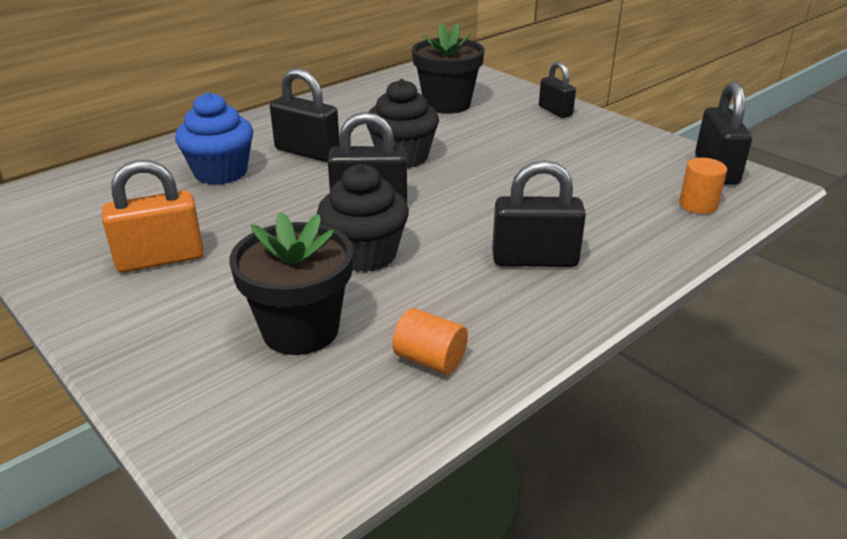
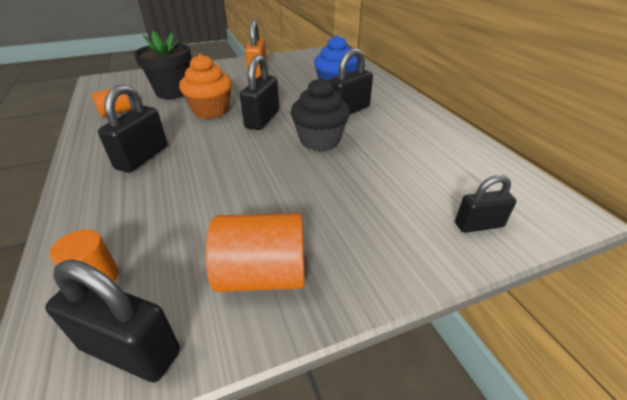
camera: 110 degrees right, 5 degrees up
black cupcake [317,164,409,272] -> orange cupcake [179,54,232,119]
black flower pot [412,23,485,114] -> none
black padlock [539,61,576,118] -> black padlock moved to [455,175,516,233]
none -> orange cylinder [206,213,305,292]

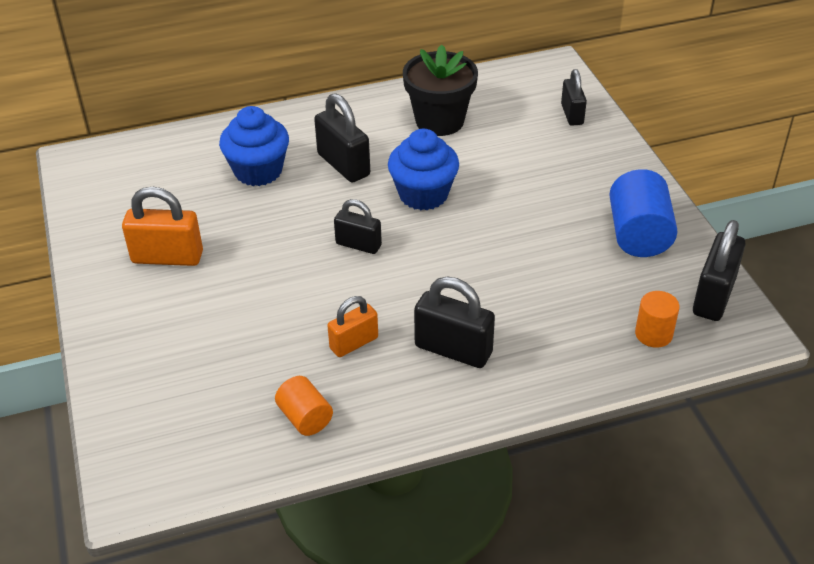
camera: 85 degrees left, 5 degrees up
black flower pot [134,31,191,99] -> black flower pot moved to [403,45,478,136]
orange cupcake [179,54,232,119] -> none
orange cylinder [206,213,305,292] -> blue cylinder [609,169,677,257]
black padlock [240,55,279,130] -> black padlock [334,199,382,254], size x0.65
black cupcake [291,78,350,151] -> blue cupcake [388,129,459,210]
none -> orange padlock [327,296,378,357]

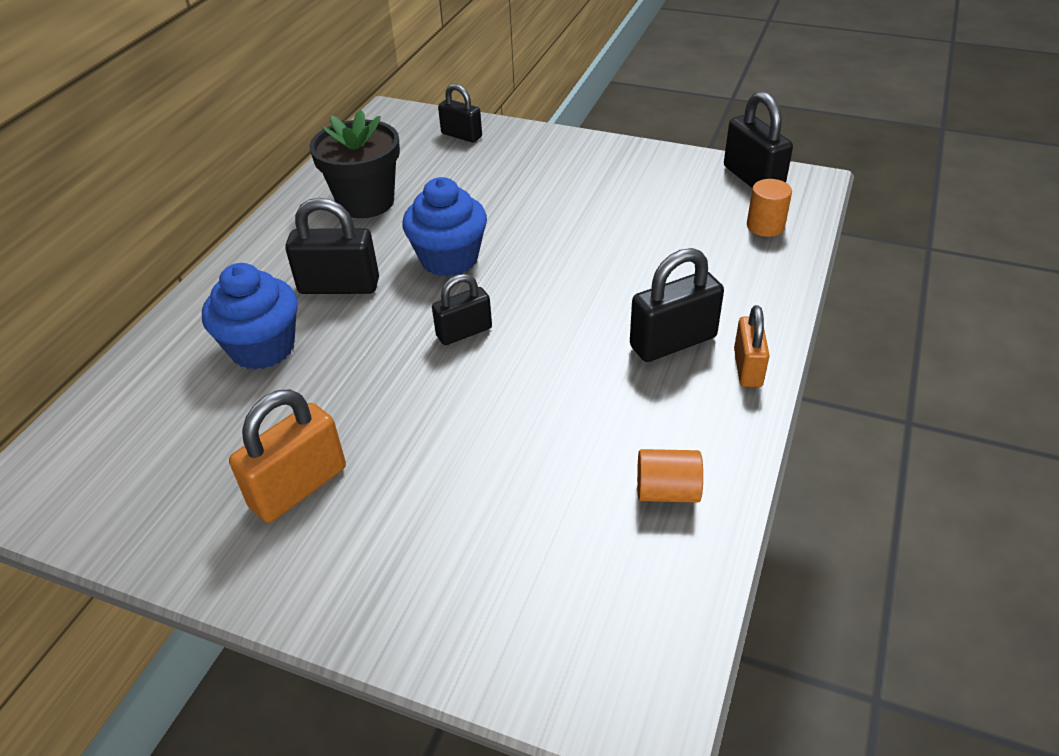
camera: 50 degrees left, 0 degrees up
orange padlock [327,296,378,357] -> orange padlock moved to [734,305,770,387]
blue cylinder [609,169,677,257] -> none

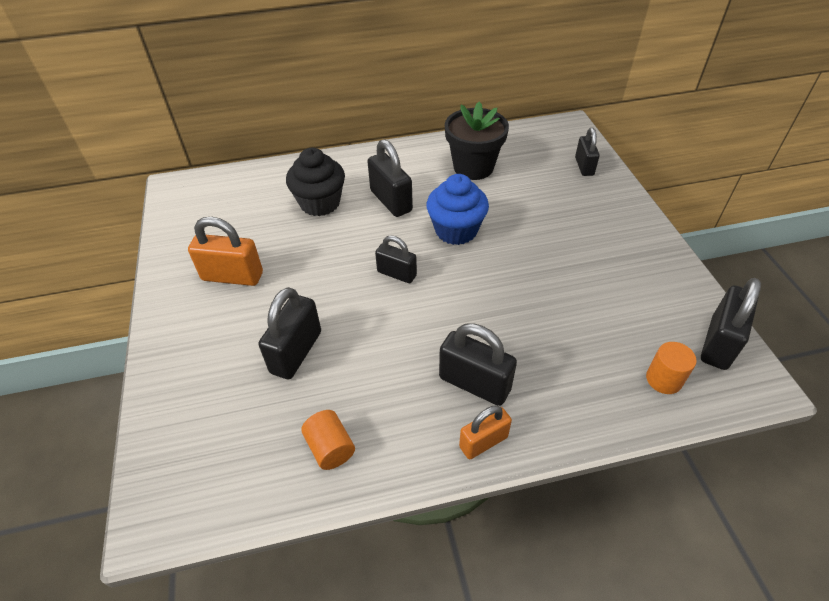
camera: 55 degrees right, 5 degrees up
blue cupcake [202,263,298,370] -> black cupcake [286,148,345,216]
none -> black padlock [259,287,321,379]

